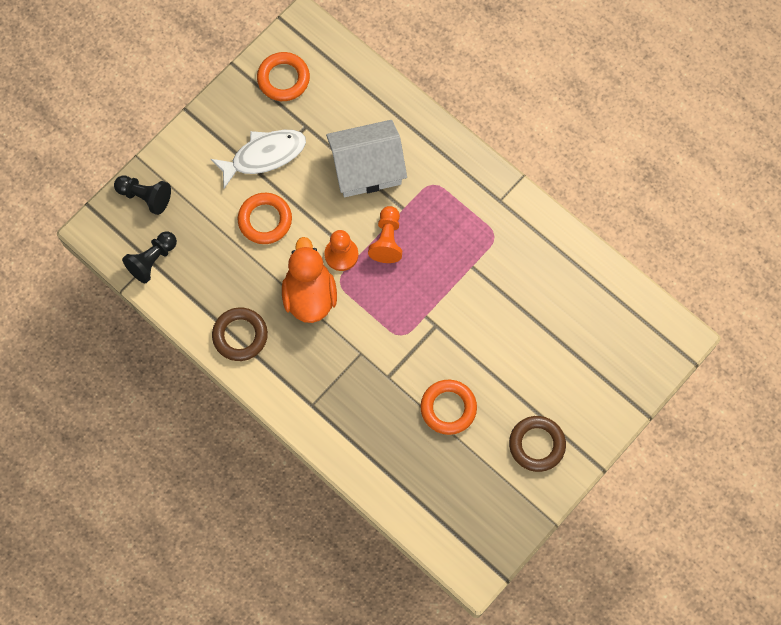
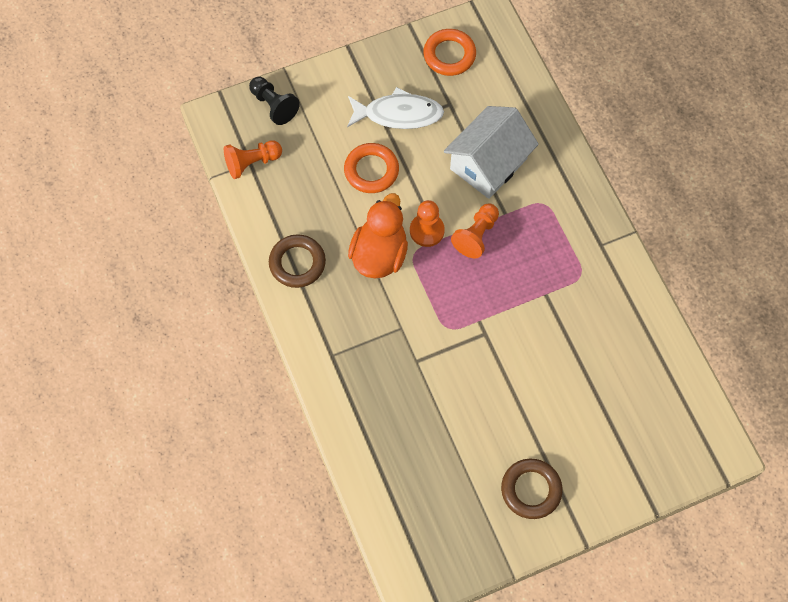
camera: 25 degrees right, 5 degrees down
black pawn [122,231,177,284] -> orange pawn [224,140,282,179]
white house [326,120,407,197] -> white house turned 60 degrees counterclockwise [444,106,539,199]
orange ring [421,380,477,435] -> none

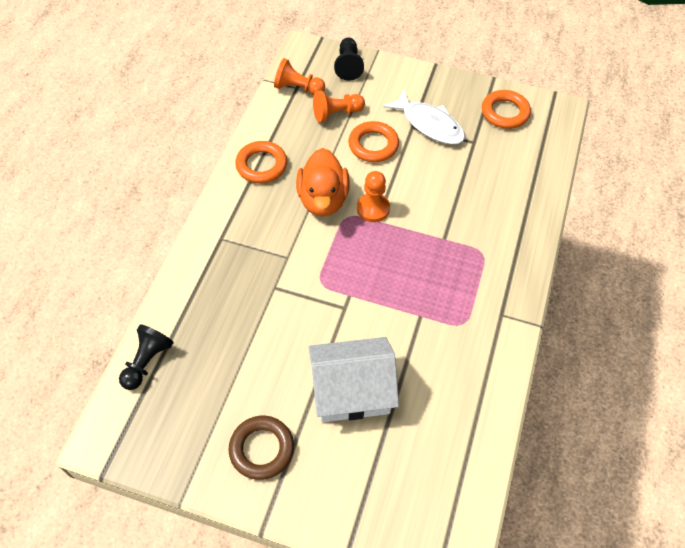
camera: 40 degrees right, 10 degrees down
brown ring [269,234,326,288] -> orange ring [235,141,287,183]
orange duck [348,193,408,278] -> orange duck turned 120 degrees clockwise [296,148,350,216]
white house [444,106,539,199] -> white house moved to [308,337,399,422]
orange pawn [451,203,499,258] -> orange pawn moved to [313,91,365,123]
none -> black pawn [119,324,174,390]

